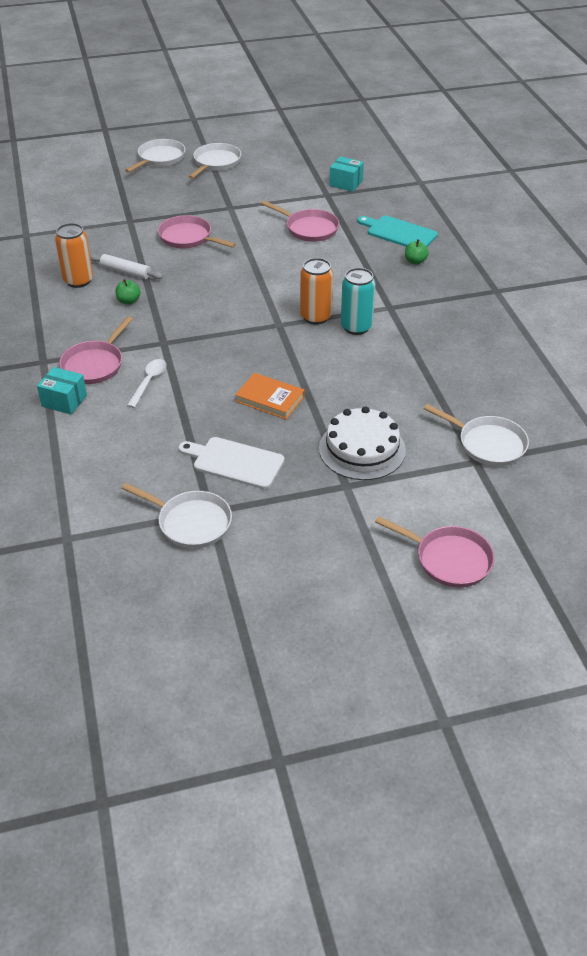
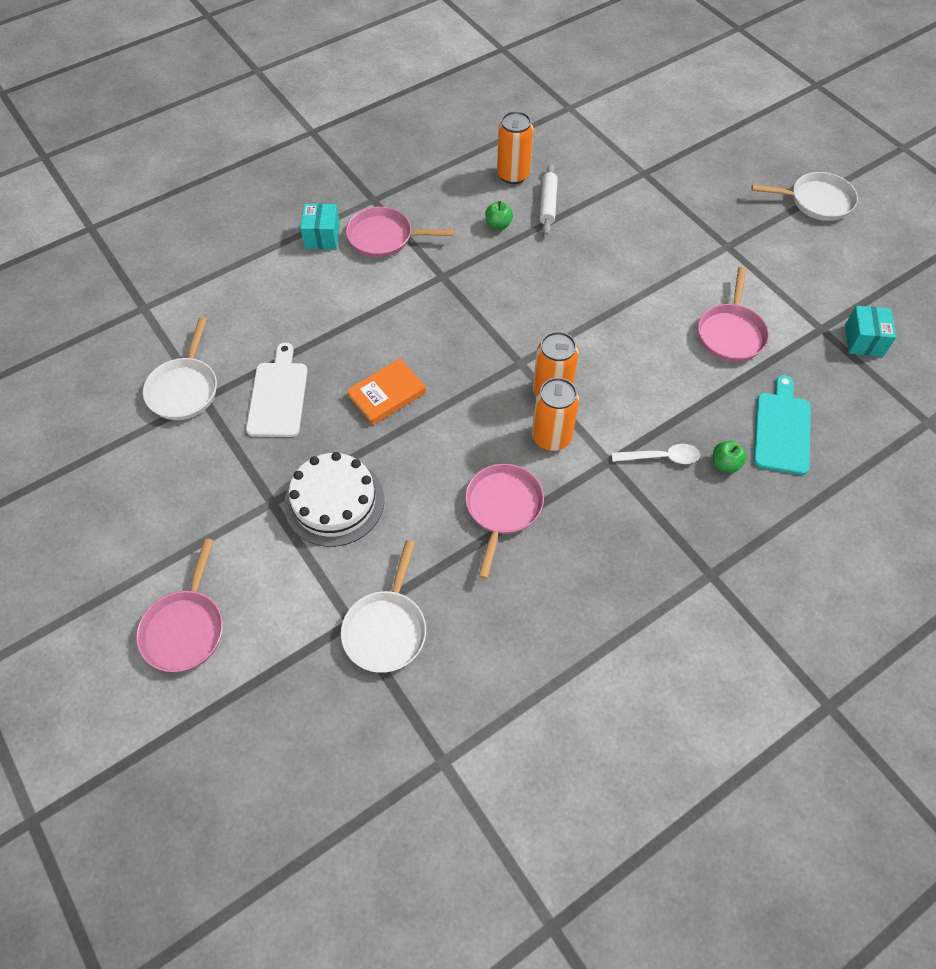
camera: 70 degrees right, 15 degrees up
white pan [125,139,185,173] -> none
white spoon [127,359,166,408] -> white spoon moved to [612,444,700,464]
pink pan [158,215,236,248] -> pink pan moved to [465,464,544,579]
orange book [235,373,305,419] -> orange book turned 45 degrees clockwise [346,359,426,425]
turquoise can [341,268,376,335] -> orange can [532,378,579,451]

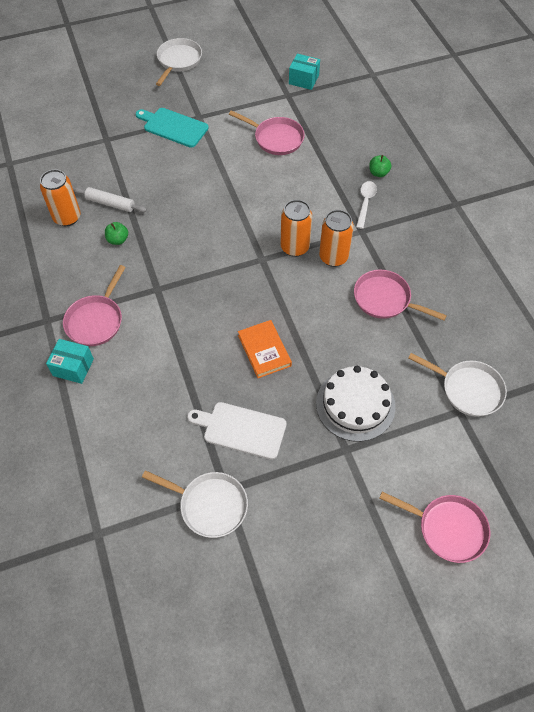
camera: 75 degrees left, 0 degrees up
turquoise cutting board [753,375,811,475] -> turquoise cutting board moved to [136,108,209,148]

